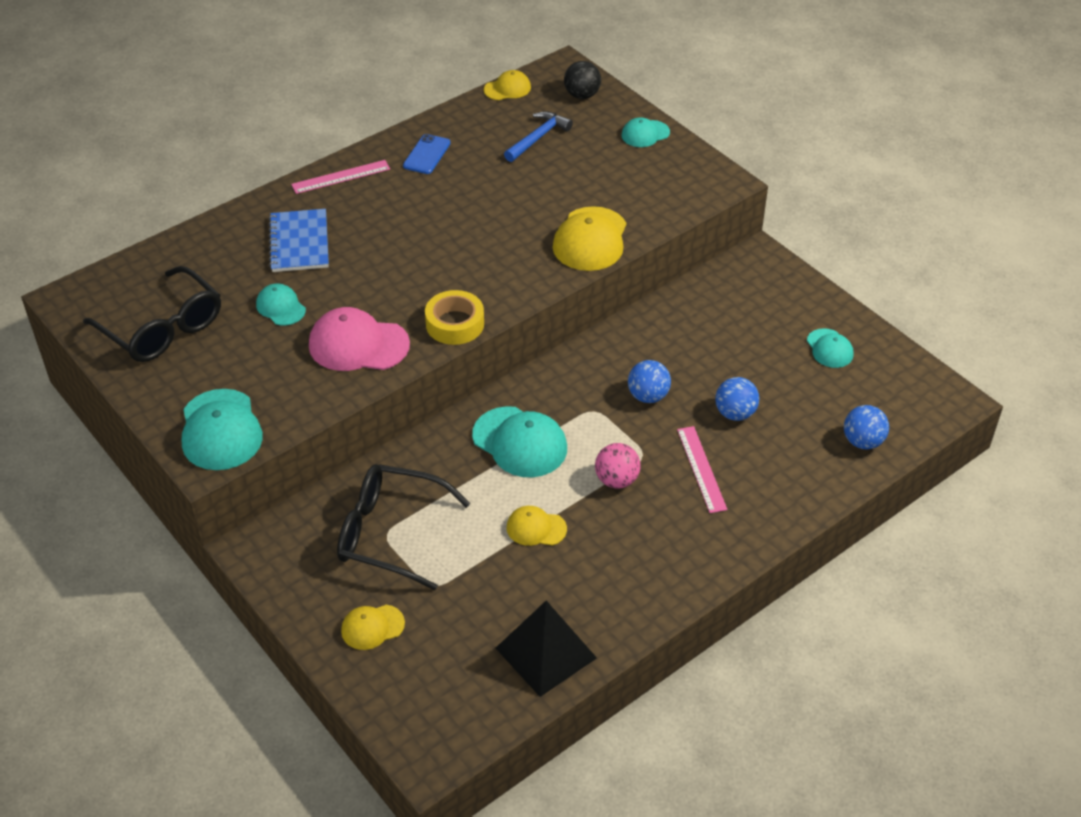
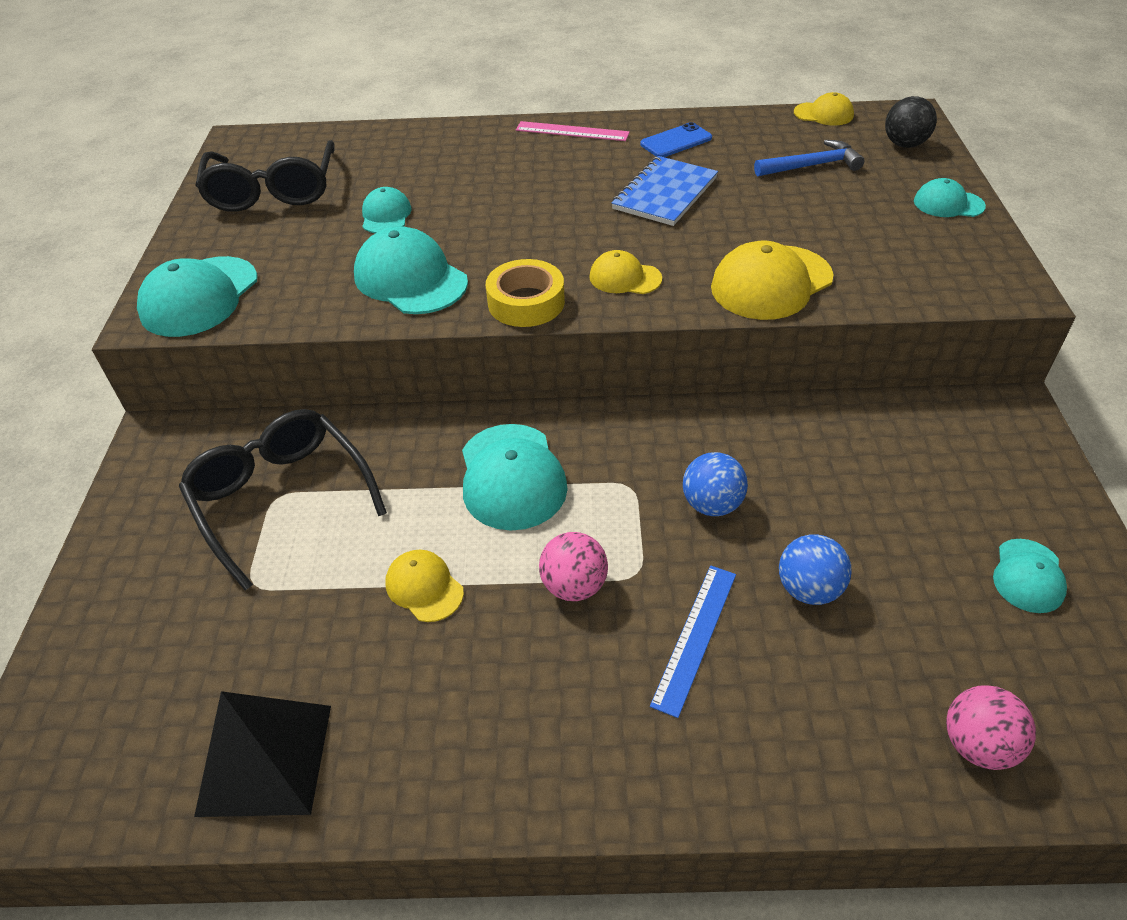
camera: 40 degrees right, 0 degrees up
blue notebook [269,209,329,272] -> blue notebook moved to [612,156,718,226]
pink cap [309,307,410,371] -> turquoise cap [354,226,468,314]
yellow cap [341,605,405,650] -> yellow cap moved to [589,250,662,294]
pink ruler [677,426,727,513] -> blue ruler [650,565,736,718]
blue ball [844,405,889,449] -> pink ball [946,685,1036,770]

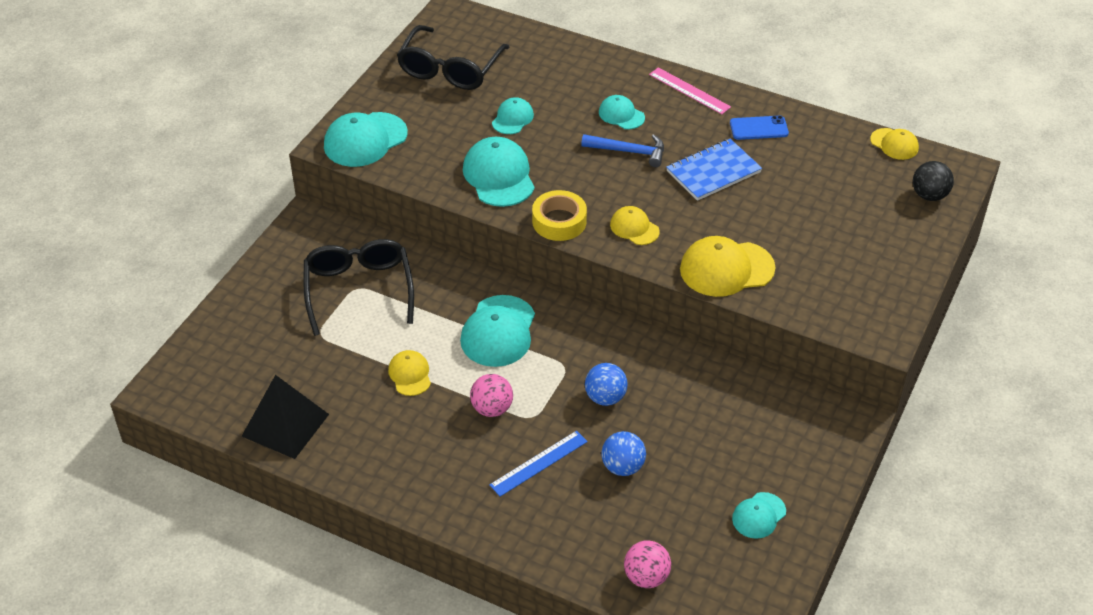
camera: 25 degrees right, 0 degrees up
blue hammer [754,140,864,177] -> blue hammer moved to [581,134,664,167]
turquoise cap [914,178,986,217] -> turquoise cap moved to [599,95,645,129]

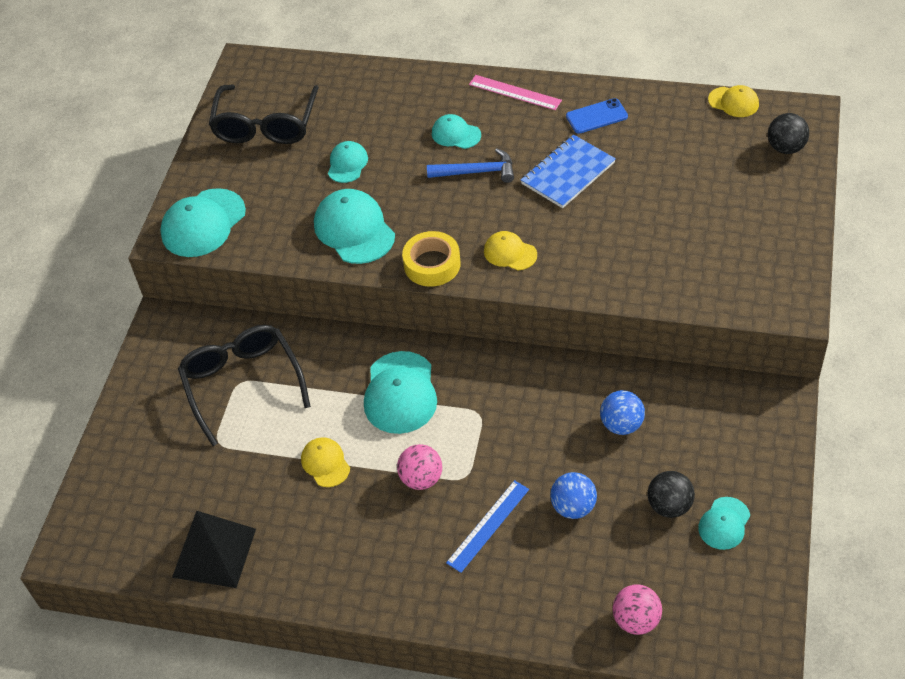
camera: 10 degrees left, 5 degrees up
blue ball [585,363,628,406] -> blue ball moved to [600,390,645,435]
yellow cap [680,236,776,297] -> none
none -> black ball [648,471,695,518]

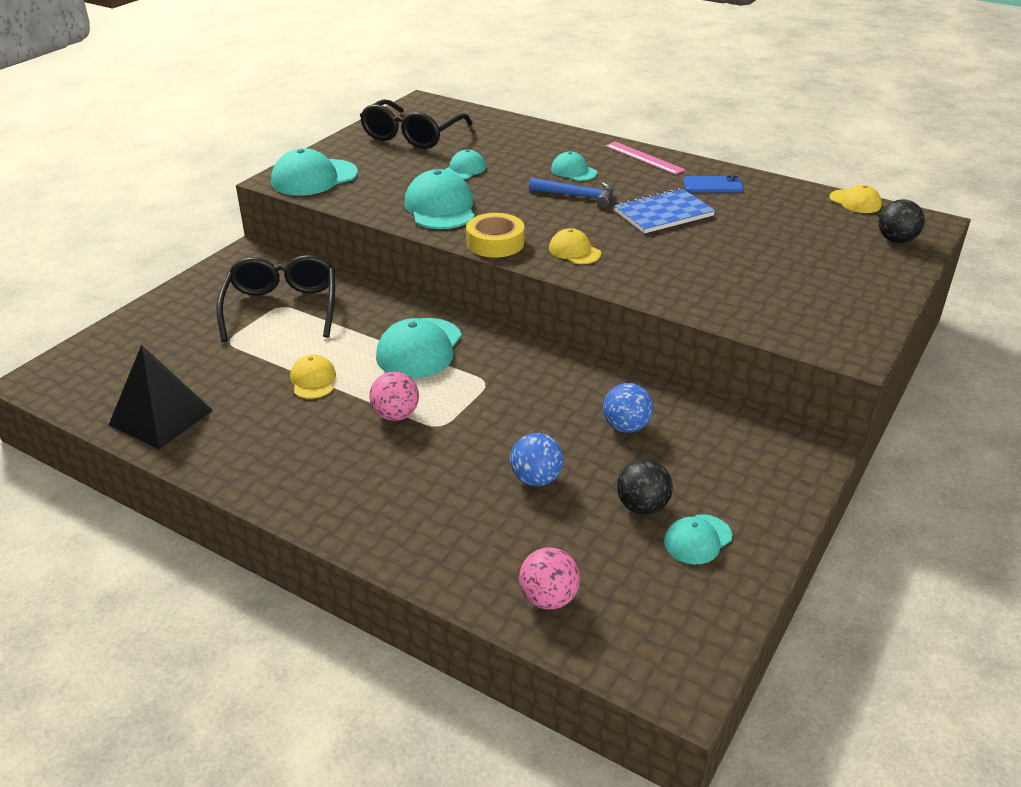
camera: 15 degrees right, 15 degrees down
blue ruler [446,480,529,573] -> none

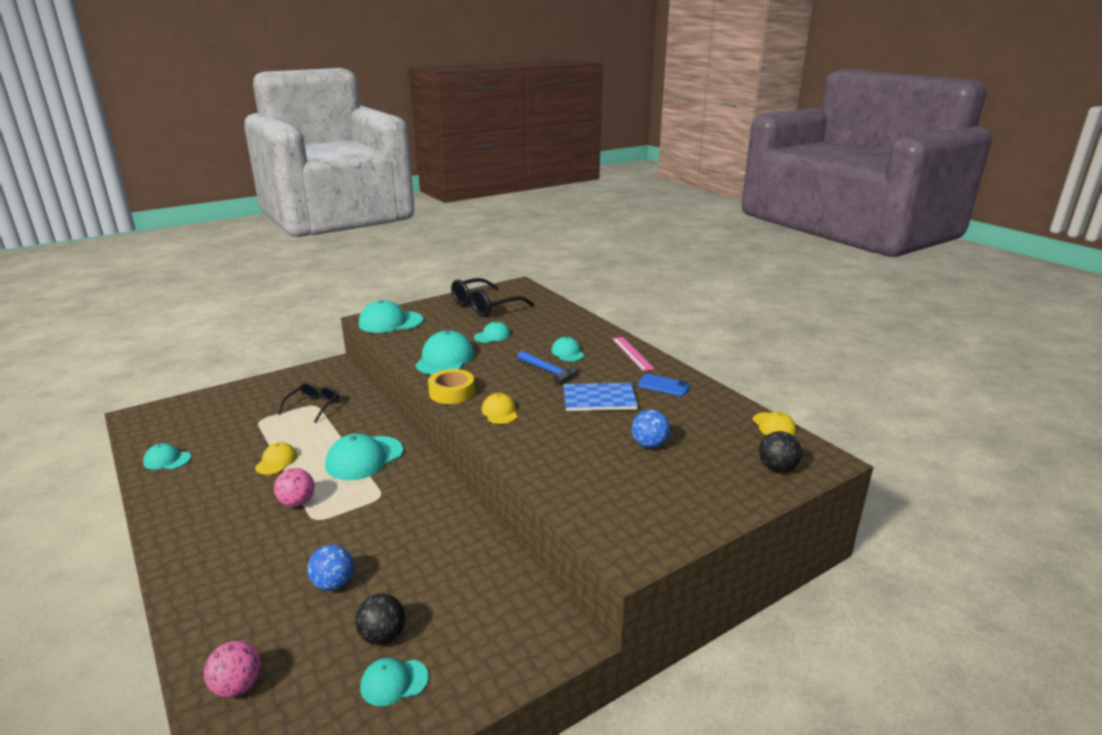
camera: 25 degrees right, 10 degrees down
black pyramid [109,345,213,449] -> turquoise cap [143,443,191,469]
black glasses [217,255,335,342] -> black glasses [278,382,339,422], size x0.60
blue ball [603,383,653,433] -> blue ball moved to [631,410,670,448]

